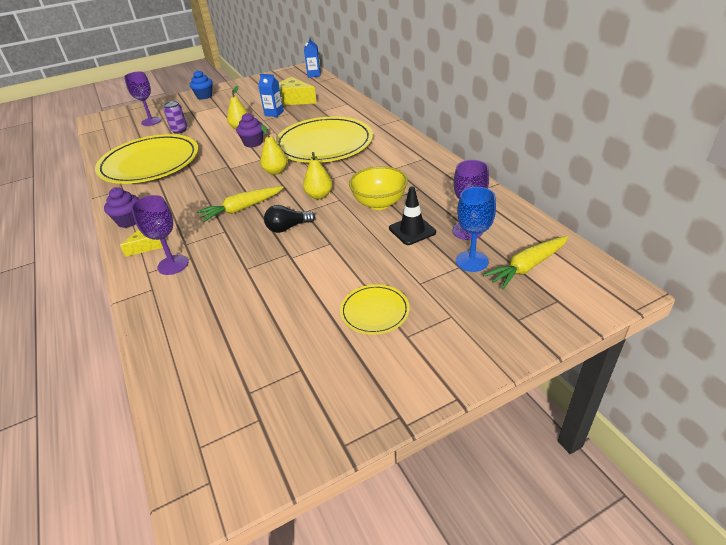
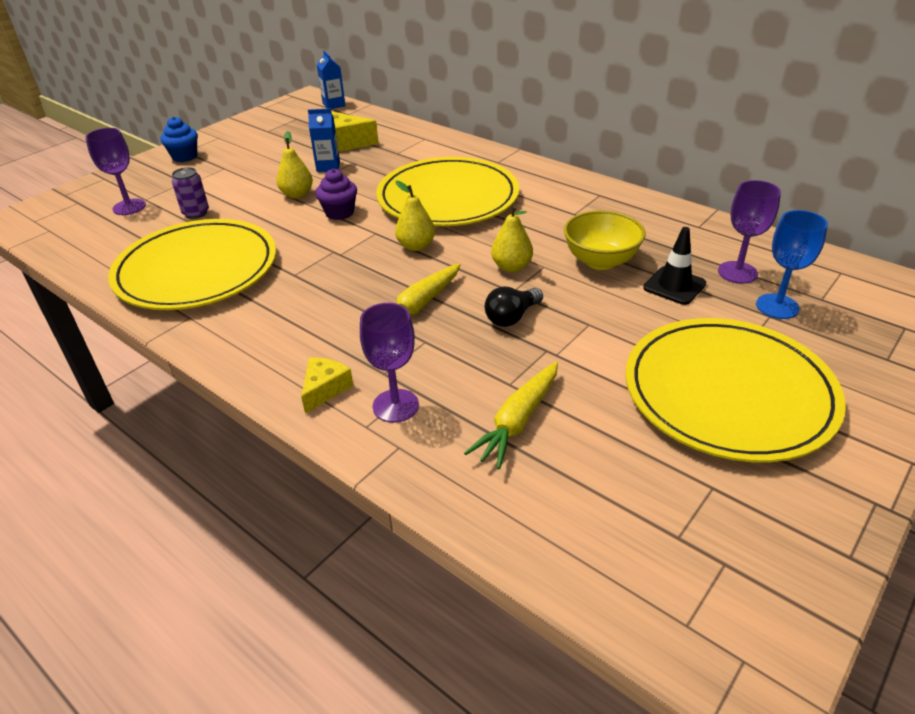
camera: 25 degrees left, 0 degrees up
purple cupcake [104,187,139,228] -> none
yellow plate [340,284,410,335] -> yellow plate [626,318,846,462], size x2.24
yellow carrot [483,236,568,289] -> yellow carrot moved to [464,362,558,469]

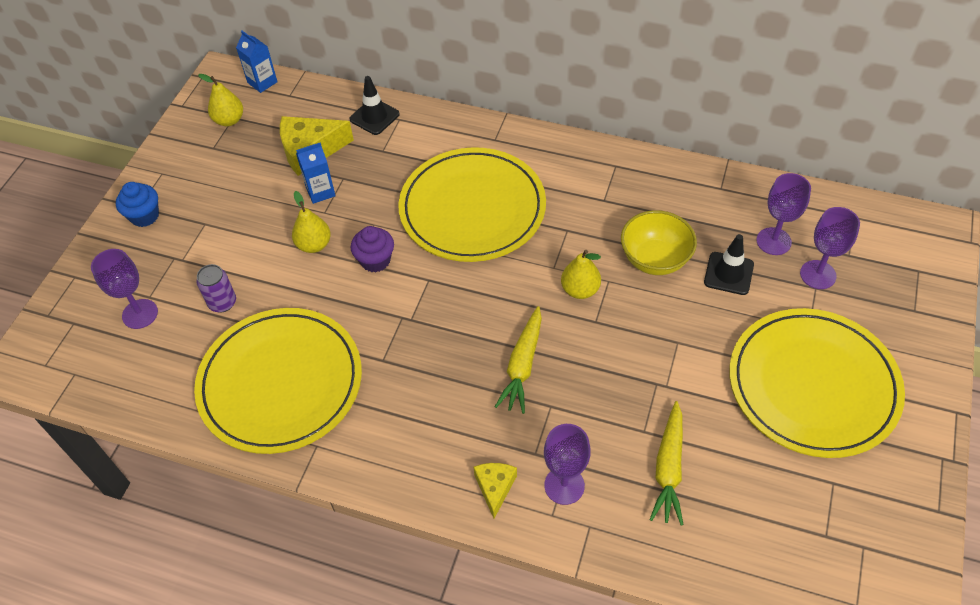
camera: 20 degrees left, 15 degrees up
yellow pear [395,181,435,251] -> yellow pear moved to [198,74,243,126]
black light bulb [485,287,543,327] -> none
blue goblet [756,210,828,319] -> purple goblet [800,207,860,289]
none -> black traffic cone [350,76,400,135]

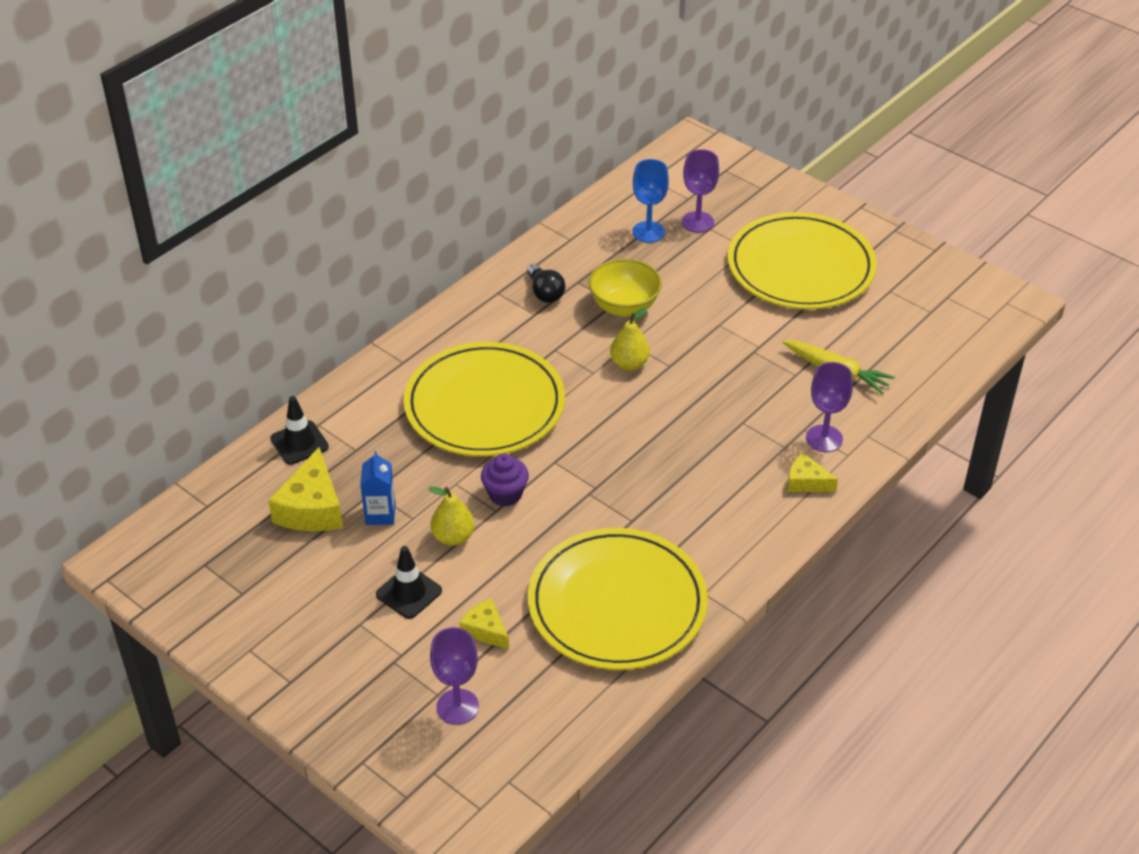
camera: 70 degrees left, 10 degrees down
blue cupcake [116,182,159,227] -> none
purple can [196,264,236,313] -> yellow cheese [460,598,509,650]
yellow pear [198,74,243,126] -> none
blue carton [236,31,278,93] -> none
yellow carrot [495,306,542,414] -> none
black traffic cone [704,234,754,295] -> black traffic cone moved to [376,546,442,619]
purple goblet [756,173,811,255] -> blue goblet [632,159,669,243]
none -> black light bulb [527,264,566,303]

